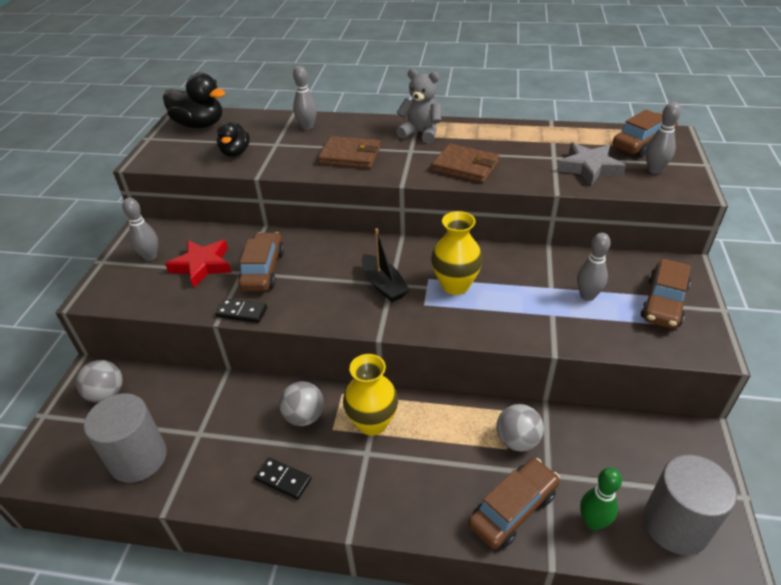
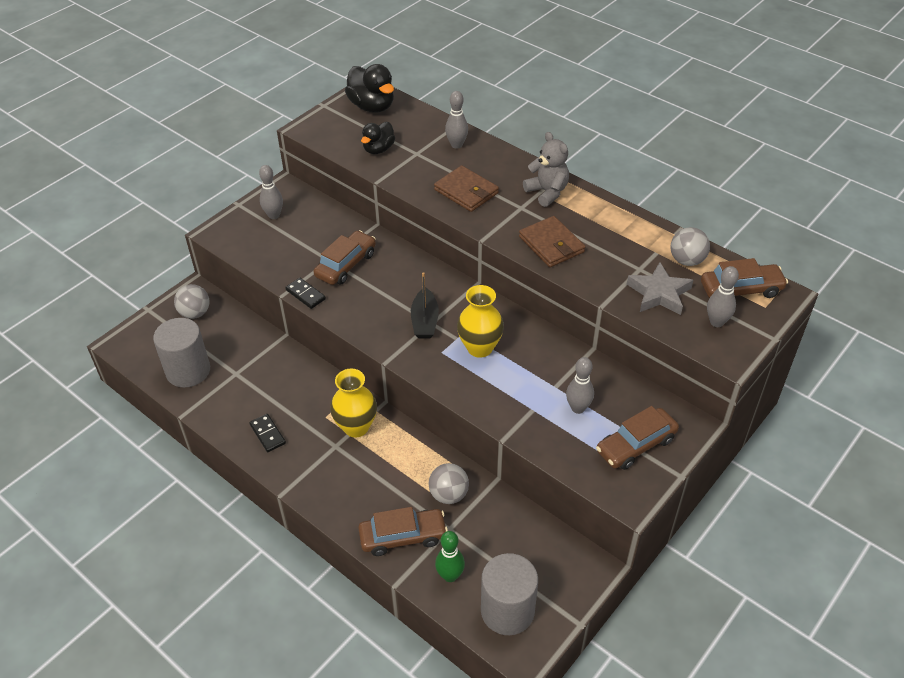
camera: 30 degrees right, 5 degrees up
red star [165,240,231,288] -> none
grey ball [279,381,324,426] -> grey ball moved to [671,227,710,266]

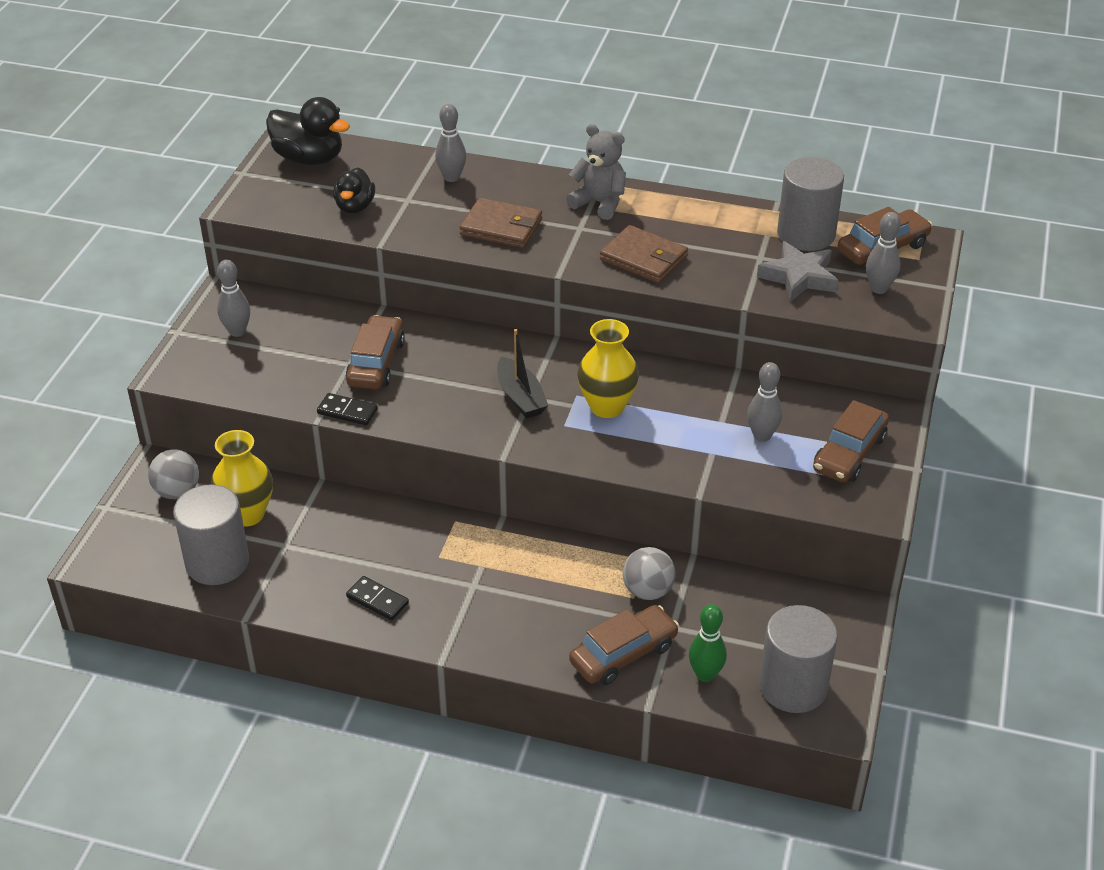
camera: 25 degrees left, 5 degrees down
yellow vase [330,369,377,438] -> yellow vase moved to [211,430,273,527]
grey ball [671,227,710,266] -> grey cylinder [777,157,844,251]

